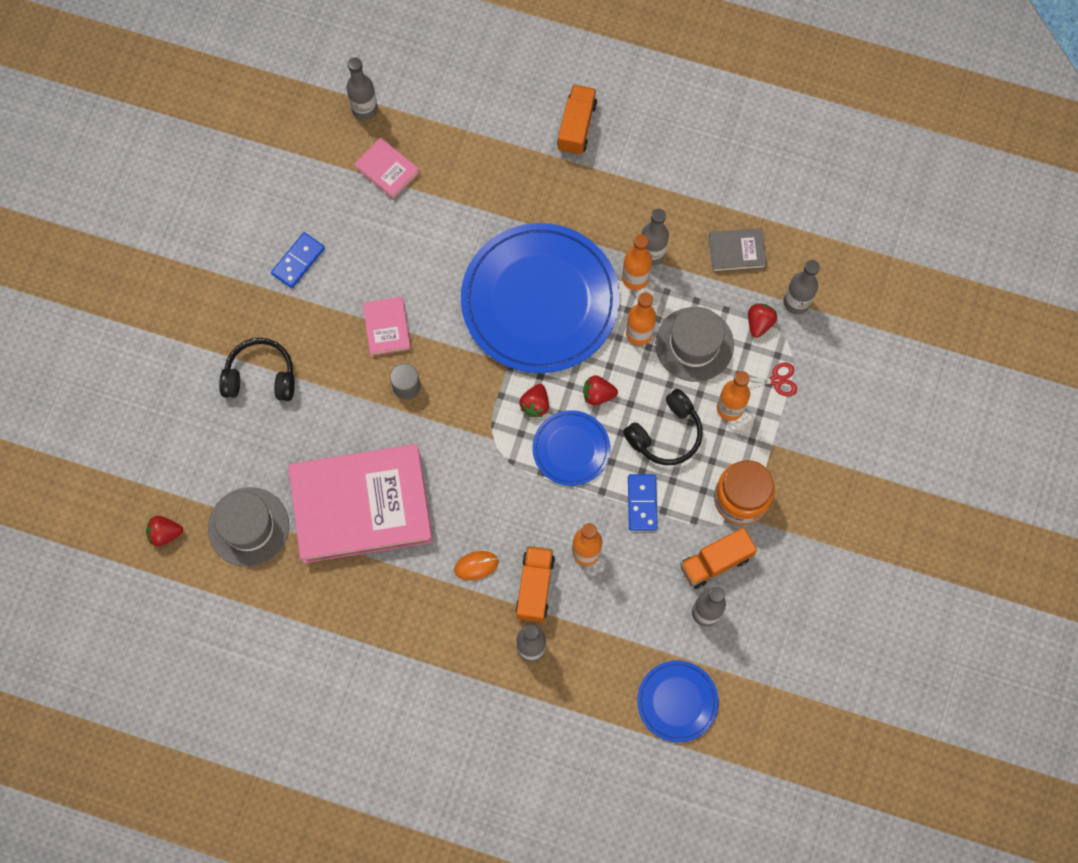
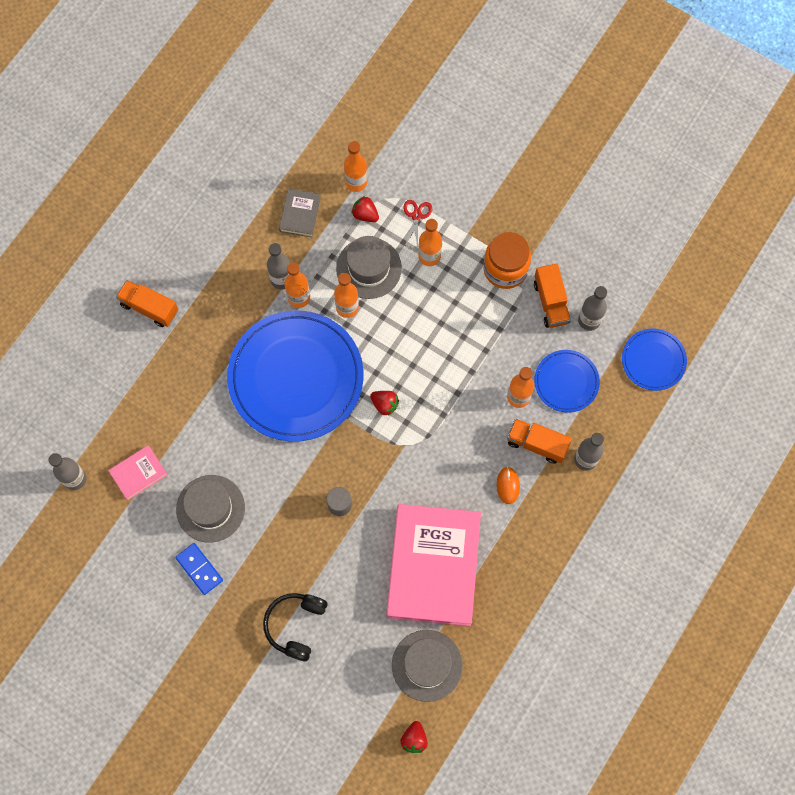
camera: 75 degrees left, 0 degrees up
pink book [363,297,411,356] -> none
blue plate [532,410,610,486] -> blue plate moved to [534,350,600,413]
red strawberry [583,375,618,405] -> none
black headphones [623,389,703,465] -> none
blue domino [628,474,658,530] -> none
grey bottle [783,260,820,315] -> orange bottle [344,141,368,192]
none -> grey hat [176,475,245,543]

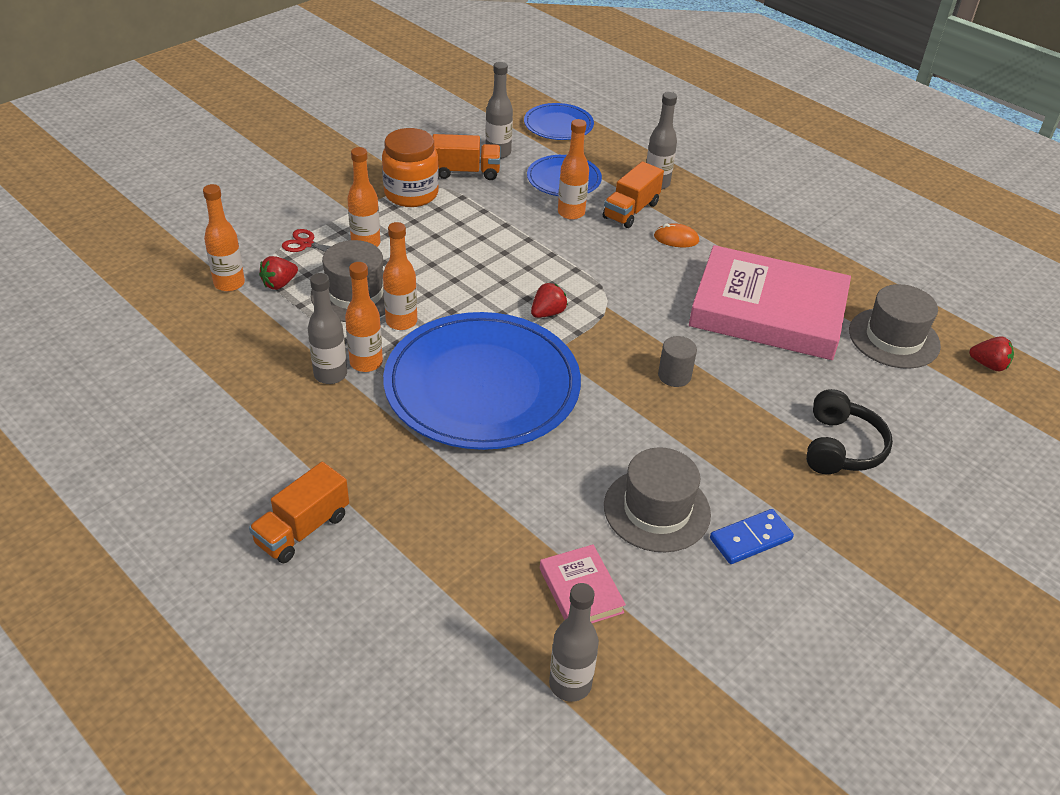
camera: 80 degrees left, 30 degrees down
black headphones [263,593,328,661] -> black headphones turned 105 degrees counterclockwise [806,389,893,474]
grey book [279,188,321,237] -> none

